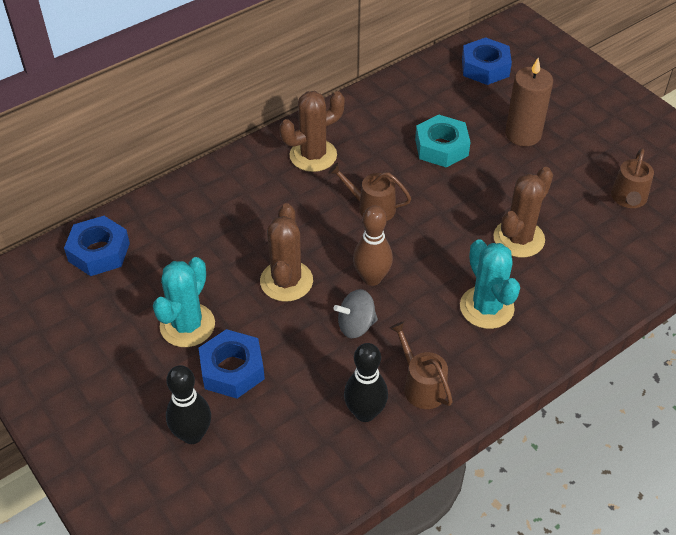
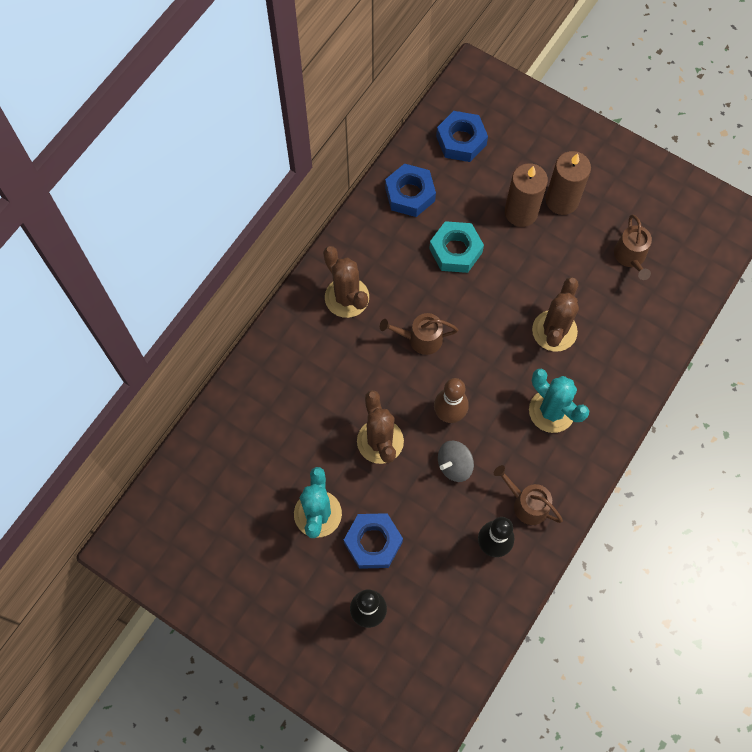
camera: 20 degrees left, 20 degrees up
blue nut [64,216,130,276] -> blue nut moved to [385,163,436,217]
brown cactus [279,91,345,172] -> brown cactus turned 75 degrees counterclockwise [323,246,369,318]
none -> brown candle [546,151,591,215]

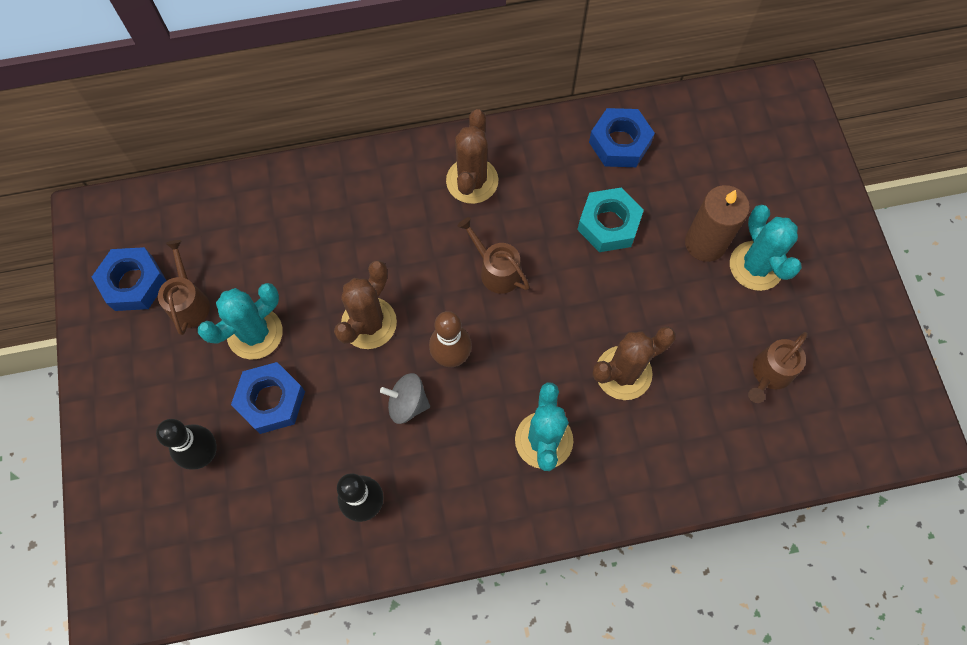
camera: 45 degrees right, 0 degrees up
blue nut [436,111,488,162] -> blue nut moved to [92,247,167,311]
brown watering can [494,465,563,525] -> brown watering can moved to [158,240,210,335]
brown candle [546,151,591,215] -> turquoise cactus [730,205,802,291]

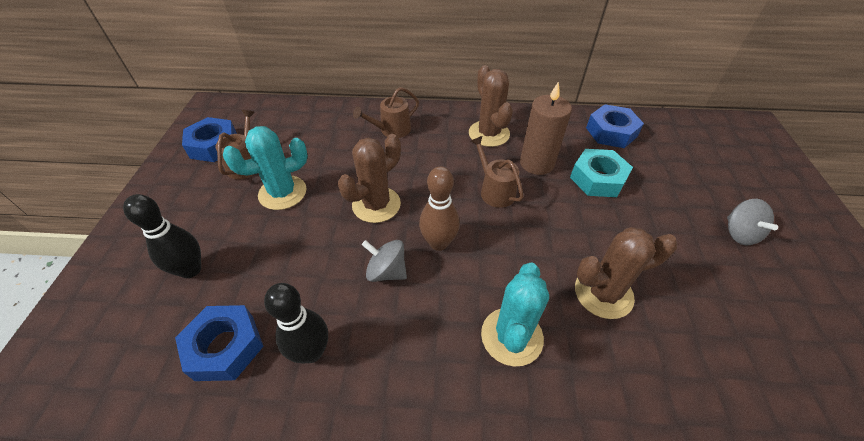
camera: 15 degrees right, 20 degrees down
blue nut [231,362,305,434] -> blue nut moved to [175,305,264,381]
brown cactus [446,109,498,204] -> brown cactus turned 45 degrees counterclockwise [469,65,513,147]
brown candle [685,185,750,262] -> brown candle moved to [520,81,572,175]
turquoise cactus [730,205,802,291] -> grey spinning top [727,199,778,245]
brown watering can [748,332,808,403] -> brown watering can moved to [353,87,419,138]

